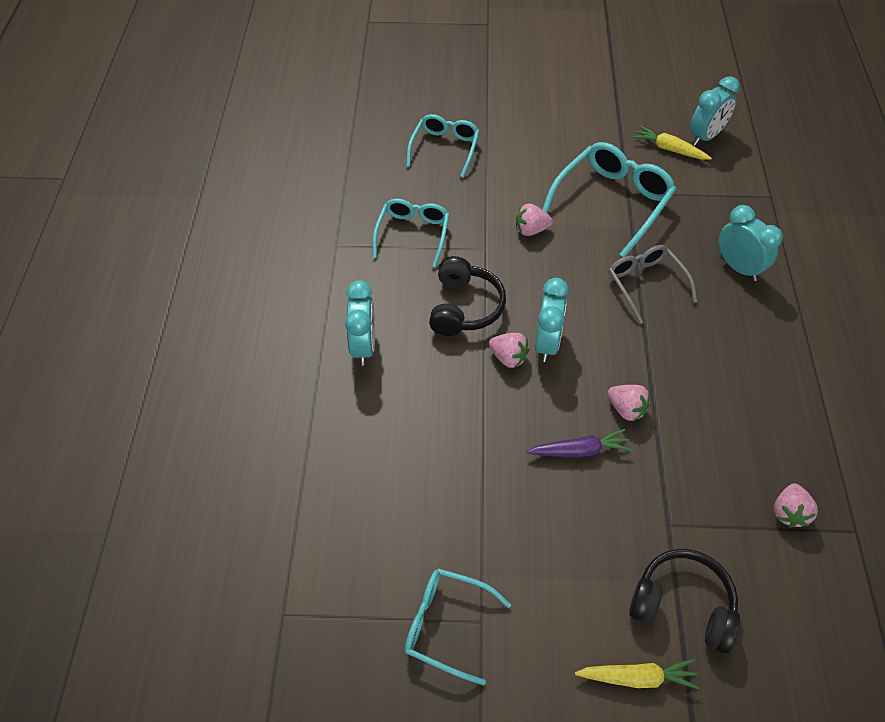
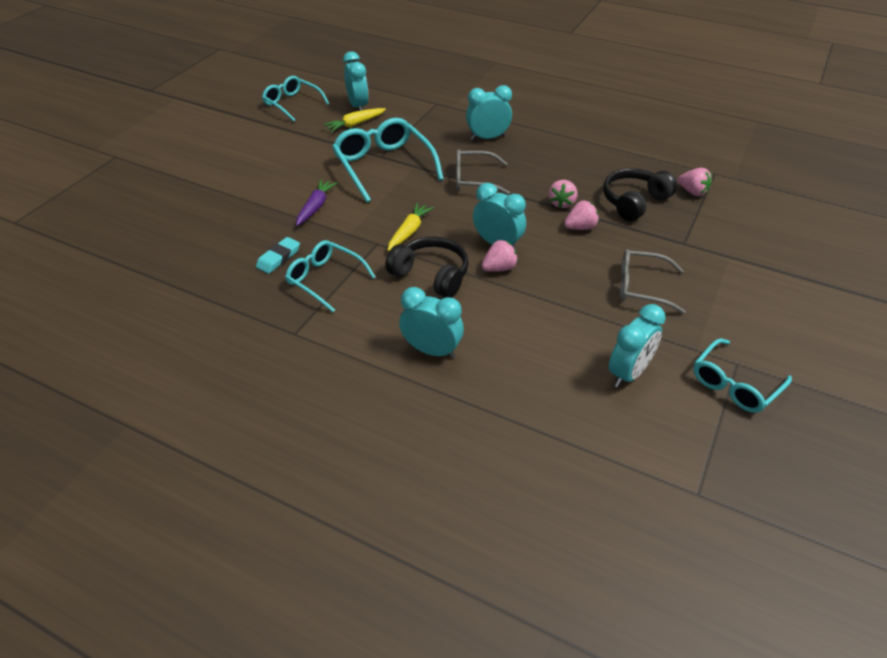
camera: 65 degrees left, 10 degrees down
turquoise glasses [406,114,480,178] -> turquoise glasses moved to [262,76,329,122]
pink strawberry [516,204,553,236] -> pink strawberry moved to [549,180,578,208]
purple carrot [527,429,632,458] -> purple carrot moved to [296,179,337,226]
yellow carrot [575,659,700,689] -> yellow carrot moved to [387,203,434,251]
black headphones [629,549,740,654] -> black headphones moved to [603,168,677,221]
none -> turquoise eraser [256,237,300,274]
none -> turquoise clock [609,304,666,388]
none -> grey glasses [620,249,686,314]

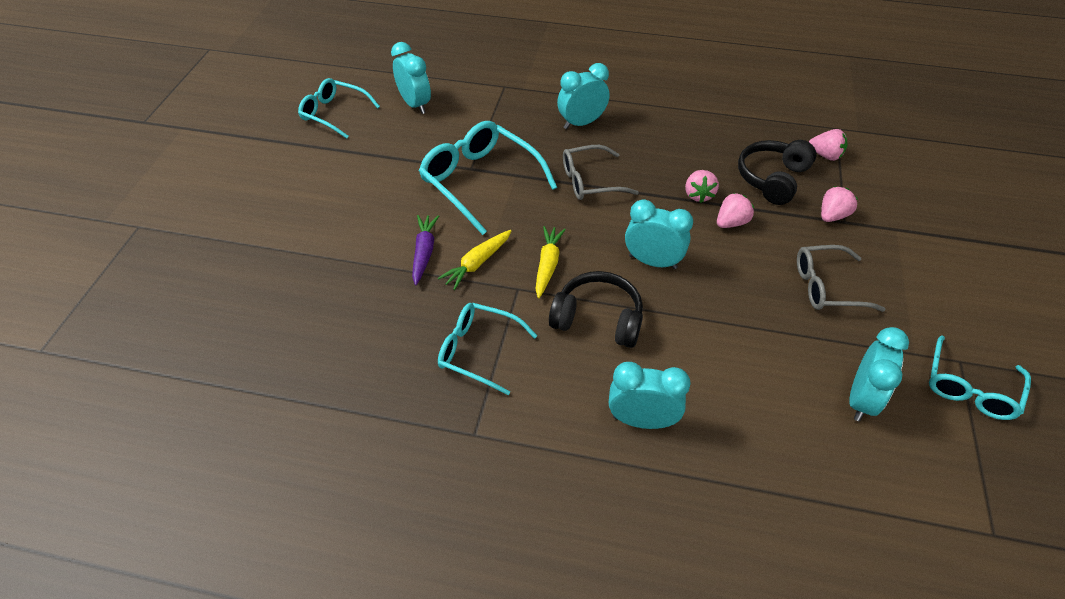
camera: 15 degrees left, 5 degrees up
turquoise eraser [256,237,300,274] -> none
yellow carrot [323,108,386,132] -> yellow carrot moved to [438,230,511,290]
pink strawberry [482,240,518,272] -> pink strawberry moved to [821,186,858,222]

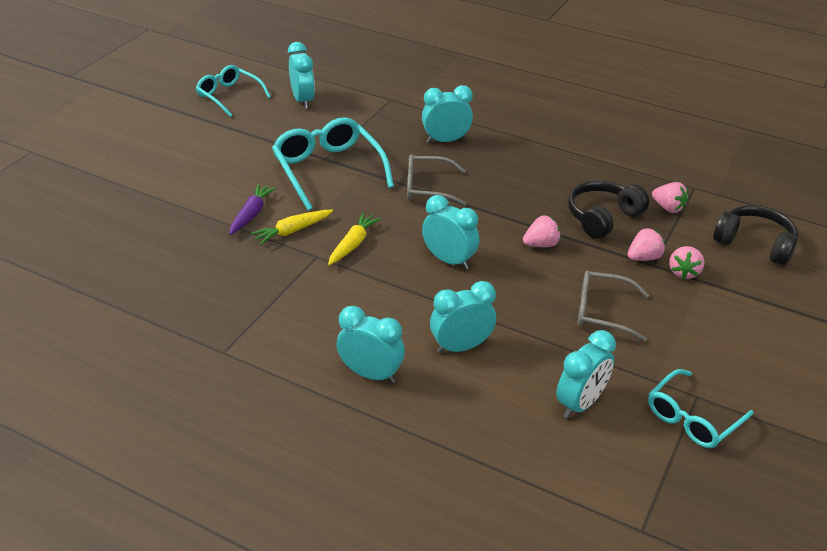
camera: 15 degrees right, 10 degrees down
turquoise glasses [438,303,537,395] -> none
black headphones [549,271,643,348] -> black headphones moved to [713,205,798,266]
pink strawberry [685,170,719,203] -> pink strawberry moved to [669,246,704,279]
none -> turquoise clock [430,281,496,354]

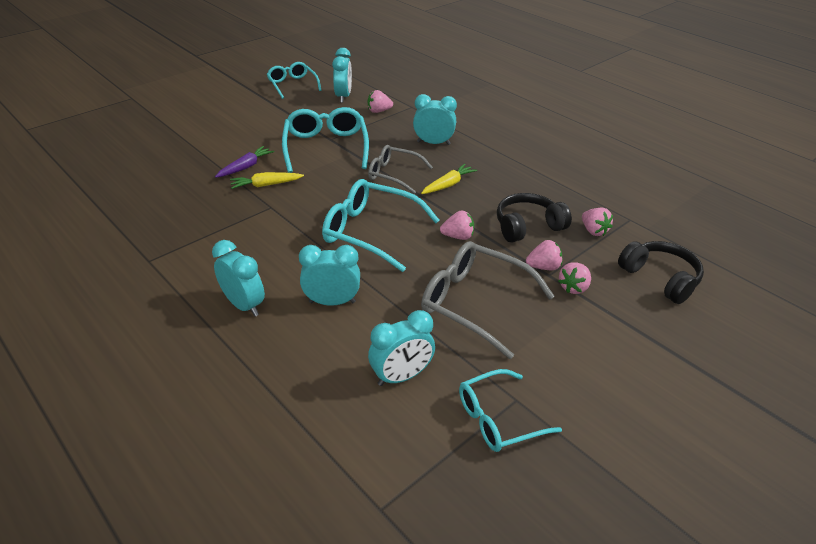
camera: 20 degrees right, 0 degrees up
yellow carrot [328,212,381,265] -> yellow carrot moved to [421,164,477,194]
turquoise clock [422,195,479,270] -> turquoise glasses [322,179,440,272]
grey glasses [578,271,649,342] -> grey glasses [421,241,555,359], size x1.55
none -> pink strawberry [368,90,393,113]

